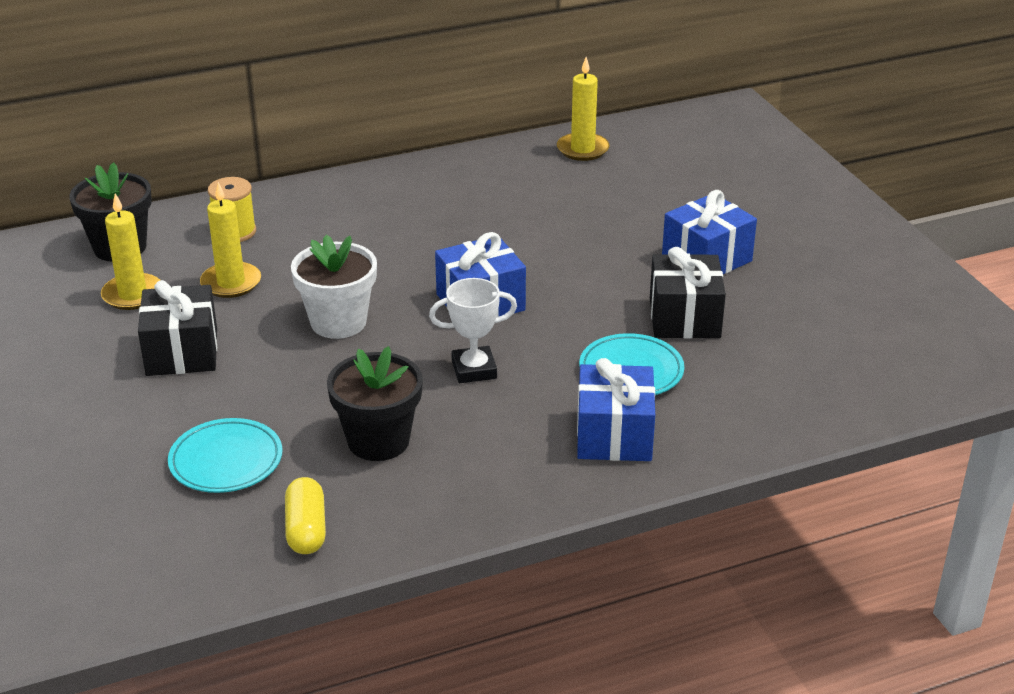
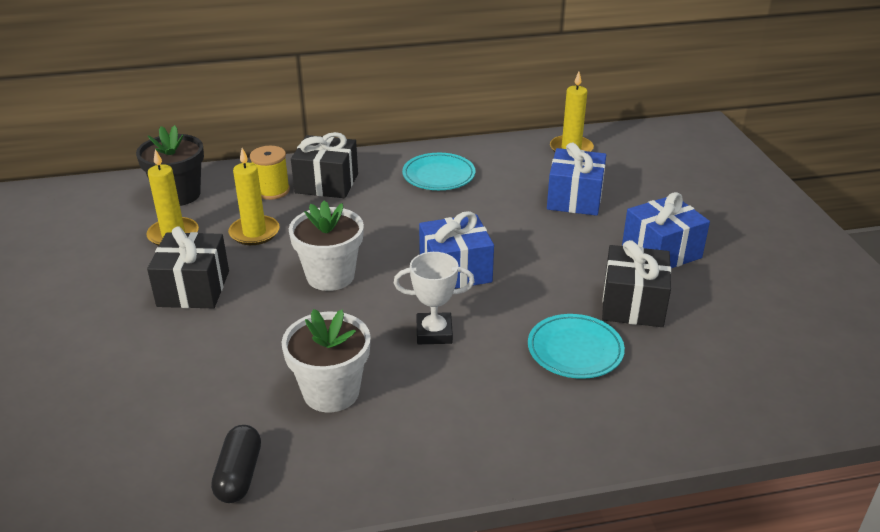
camera: 10 degrees right, 0 degrees up
turquoise plate [168,418,282,493] -> turquoise plate moved to [402,153,476,190]
yellow capsule [285,477,326,554] -> black capsule [211,425,261,503]
black flower pot [327,346,423,461] -> white flower pot [282,309,371,412]
blue gift [577,358,655,461] -> blue gift moved to [547,143,606,216]
none -> black gift [291,132,358,198]

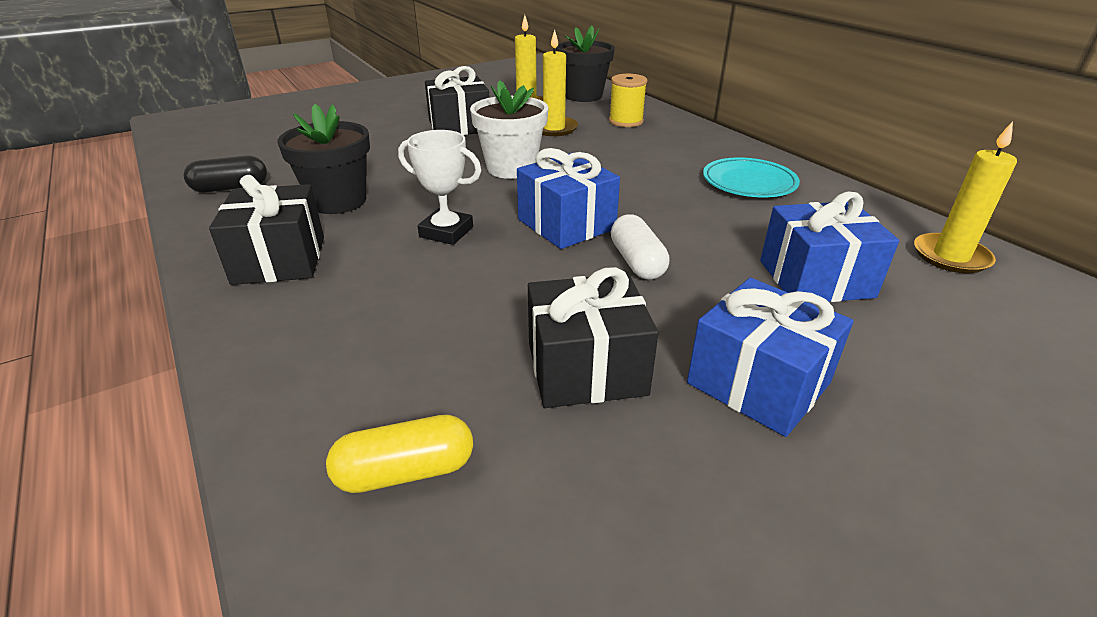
camera: 70 degrees right, 0 degrees up
white flower pot [282,309,371,412] -> black flower pot [277,104,370,214]
black gift [291,132,358,198] -> black gift moved to [209,175,324,285]
white trophy [394,252,475,344] -> white trophy turned 45 degrees counterclockwise [398,130,482,245]
turquoise plate [528,314,625,379] -> none
none -> yellow capsule [326,415,473,493]
none -> white capsule [611,214,669,280]

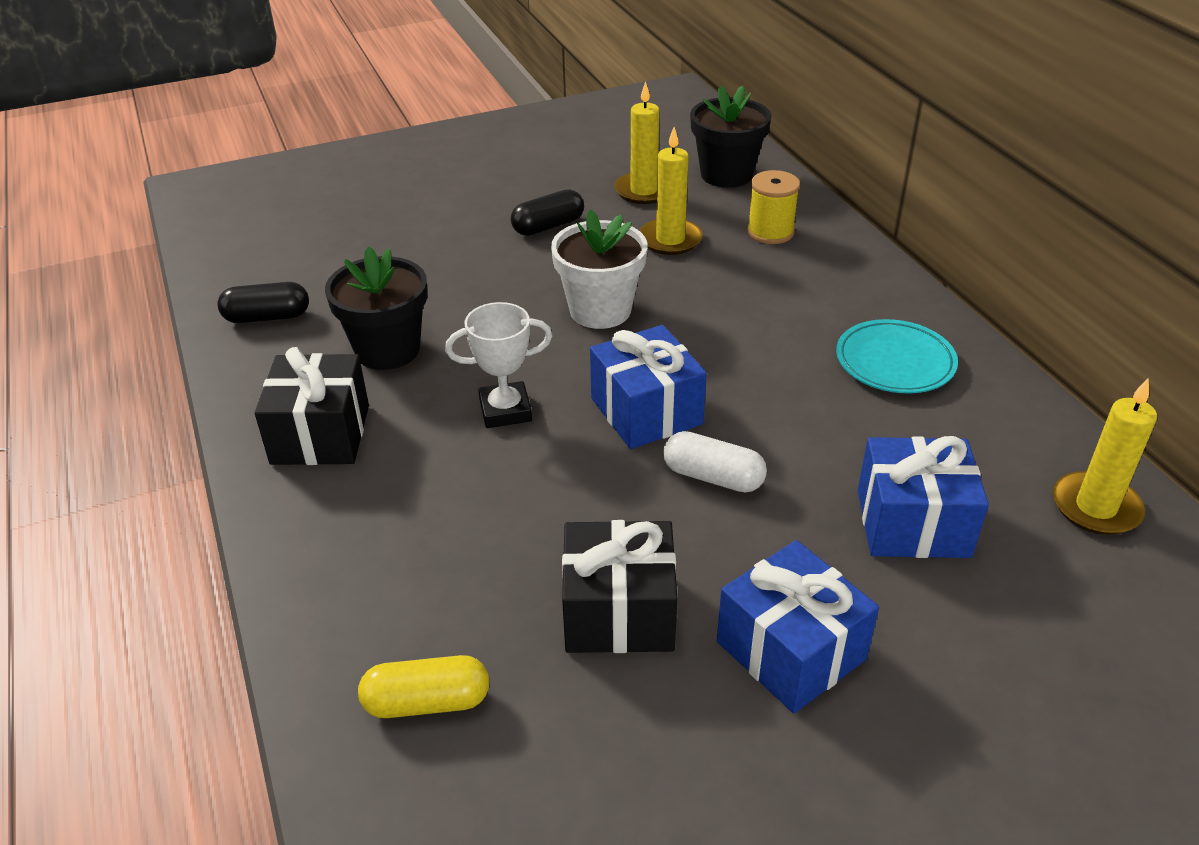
camera: 10 degrees right, 5 degrees up
white trophy [398,130,482,245] -> white trophy turned 45 degrees counterclockwise [445,302,552,428]
black gift [425,66,489,135] -> black capsule [511,189,584,236]
white capsule [611,214,669,280] -> white capsule turned 60 degrees counterclockwise [663,431,767,493]

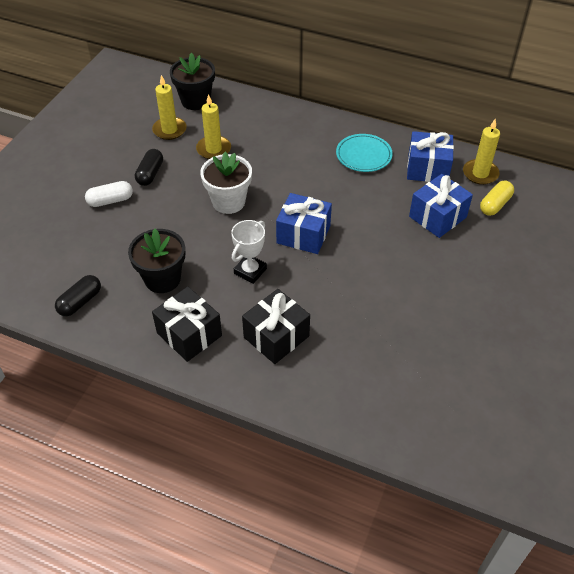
camera: 45 degrees left, 10 degrees up
yellow capsule [358,655,489,718] -> yellow capsule moved to [480,181,514,216]
black gift [562,520,677,653] -> black gift moved to [242,289,310,364]
white capsule [663,431,767,493] -> white capsule moved to [85,181,133,207]
blue gift [717,540,879,713] -> blue gift moved to [407,131,454,182]
yellow spool [747,170,800,244] -> none

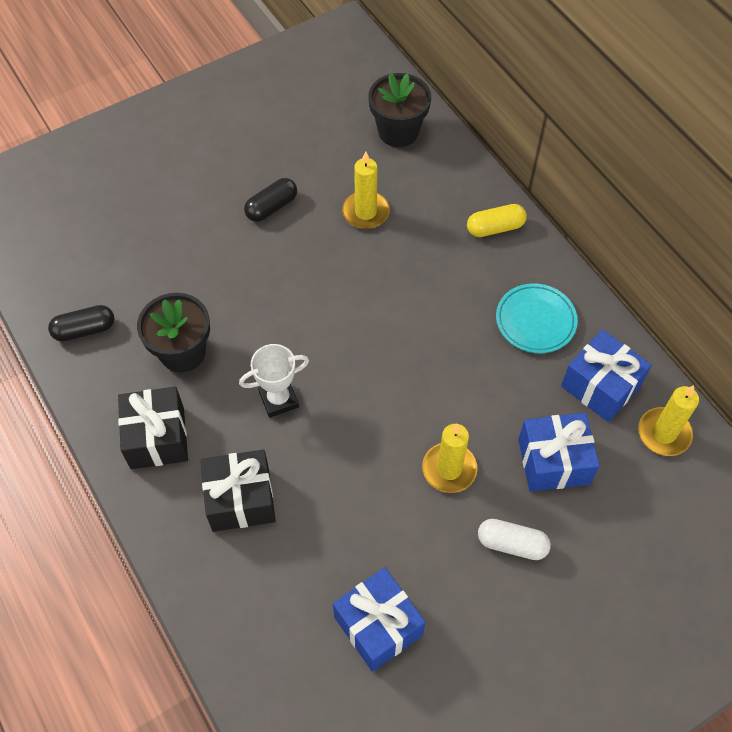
camera: 35 degrees right, 10 degrees up
white capsule [85,181,133,207] -> white capsule moved to [478,519,551,560]
yellow candle [152,75,187,140] -> yellow candle moved to [422,424,478,493]
white flower pot [200,152,252,214] -> none
blue gift [276,193,332,254] -> blue gift moved to [333,567,426,672]
yellow capsule [480,181,514,216] -> yellow capsule moved to [467,204,527,237]

